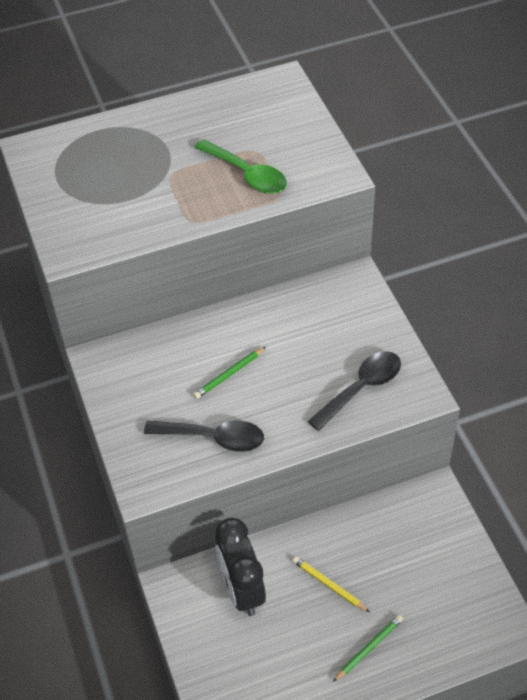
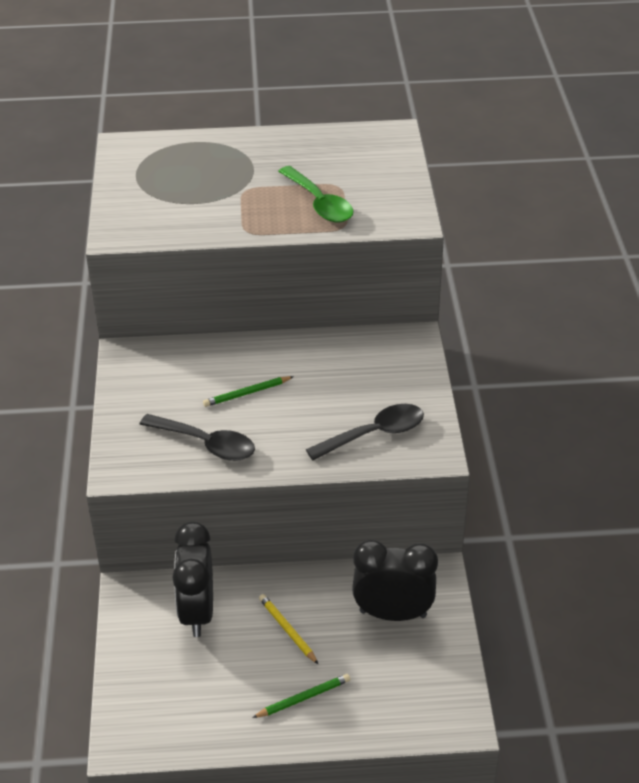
camera: 15 degrees right, 10 degrees down
none -> black clock [352,540,438,621]

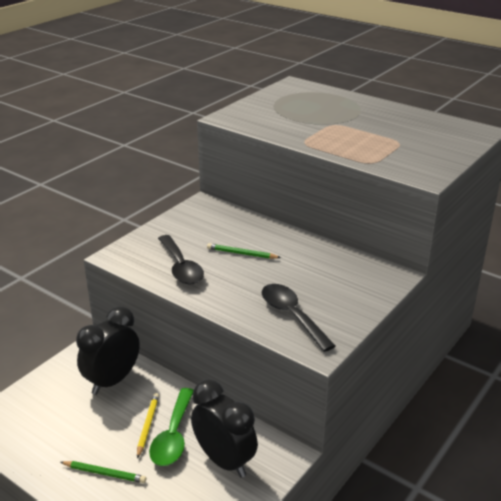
camera: 40 degrees right, 10 degrees down
green spoon [278,166,353,222] -> green spoon moved to [149,388,193,466]
black spoon [306,404,424,460] -> black spoon turned 135 degrees counterclockwise [262,284,335,352]

